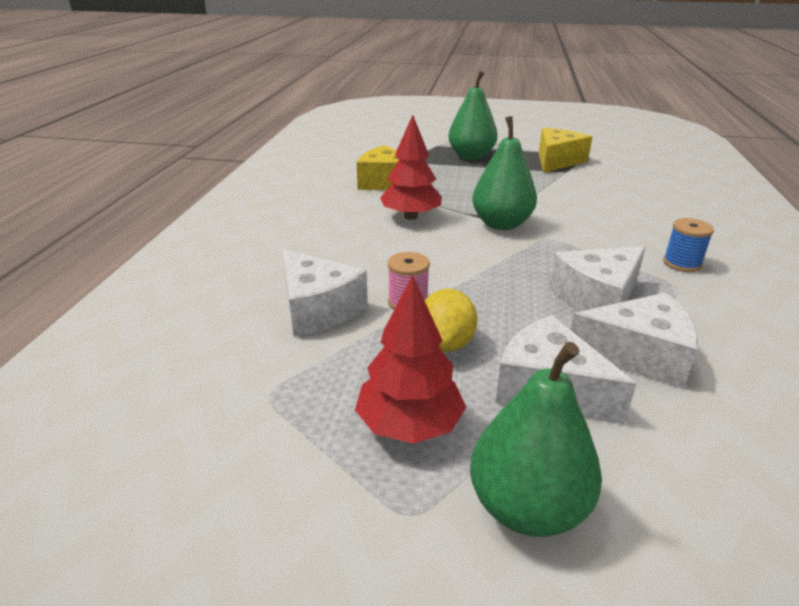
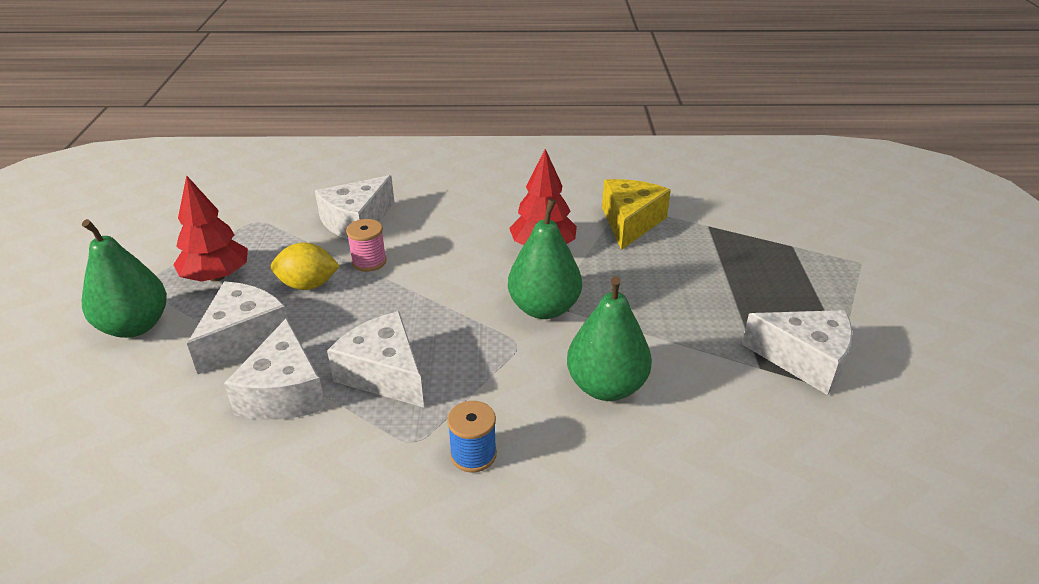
camera: 80 degrees right, 5 degrees up
green pear [448,71,497,160] -> green pear moved to [567,276,652,401]
yellow cheese [539,128,592,173] -> white cheese [742,310,853,395]

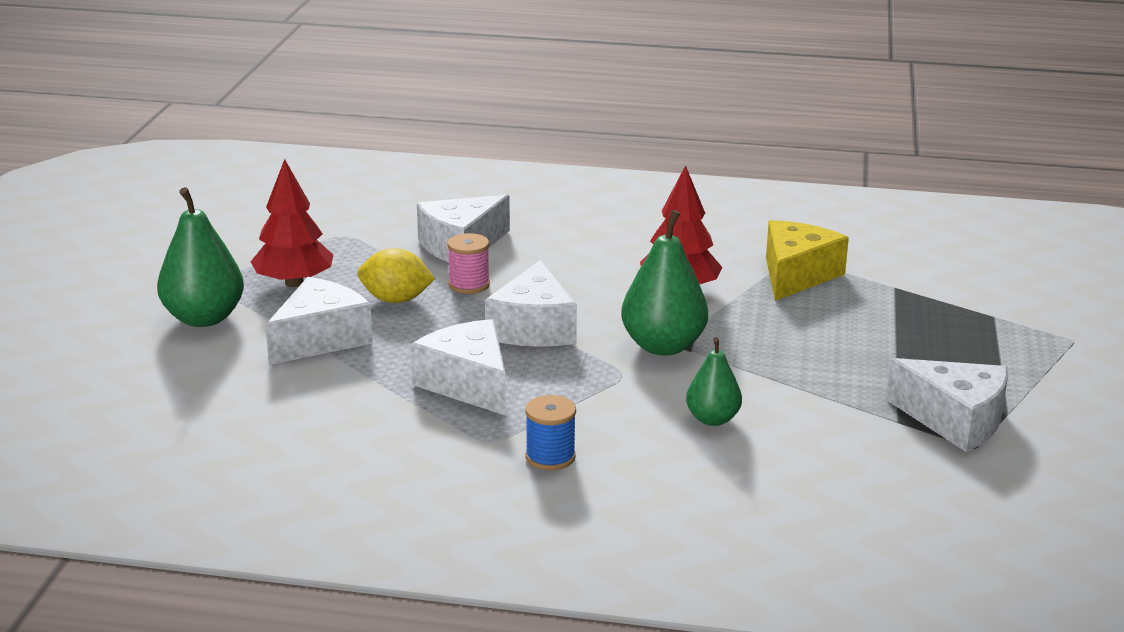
camera: 10 degrees right, 10 degrees down
white cheese [224,318,326,420] -> white cheese moved to [485,260,577,347]
green pear [567,276,652,401] -> green pear [686,337,742,426], size x0.59

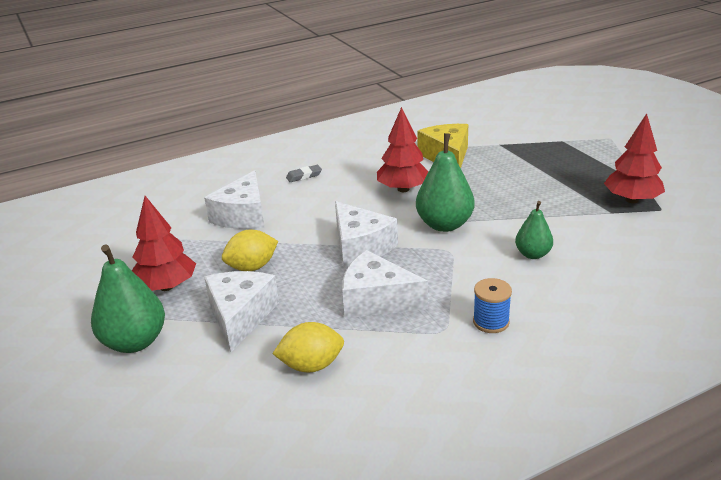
camera: 35 degrees left, 5 degrees up
pink spool [447,233,490,294] -> none
white cheese [886,358,1008,452] -> red tree [604,113,665,203]
none -> yellow lemon [273,322,344,372]
none -> grey eraser [286,165,322,182]

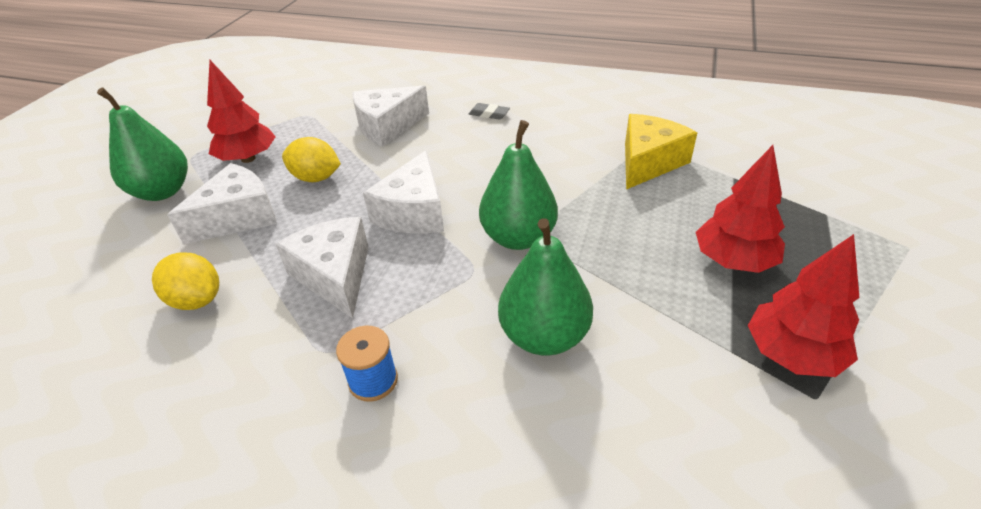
camera: 45 degrees right, 10 degrees up
red tree [377,107,429,192] -> red tree moved to [696,145,785,273]
green pear [515,201,553,259] -> green pear [498,218,593,356], size x1.68

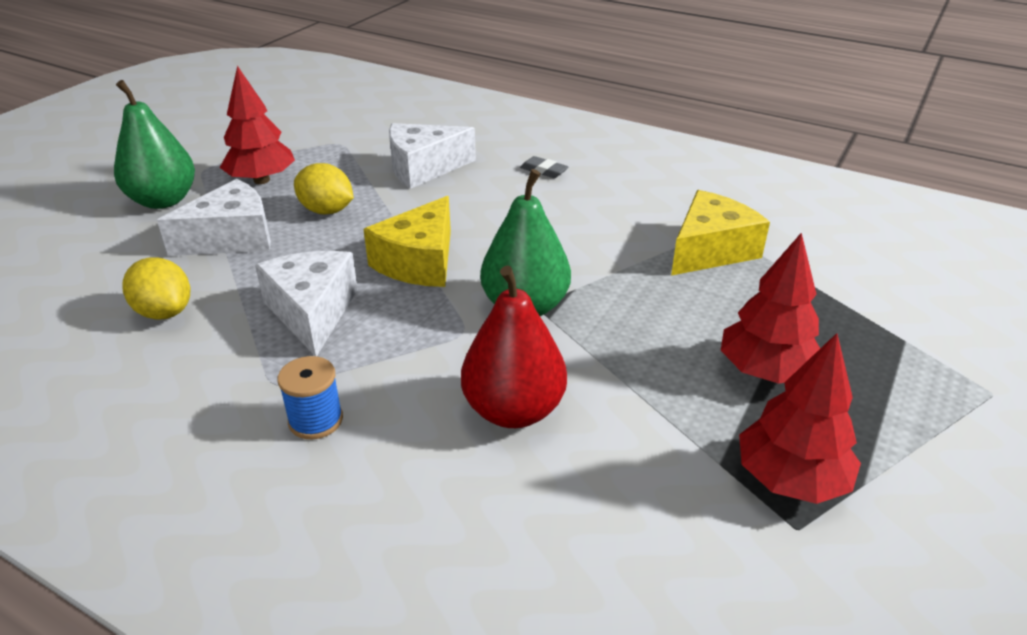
camera: 10 degrees right, 5 degrees down
white cheese [363,150,444,233] -> yellow cheese [363,196,451,287]
green pear [498,218,593,356] -> red pear [461,266,567,428]

